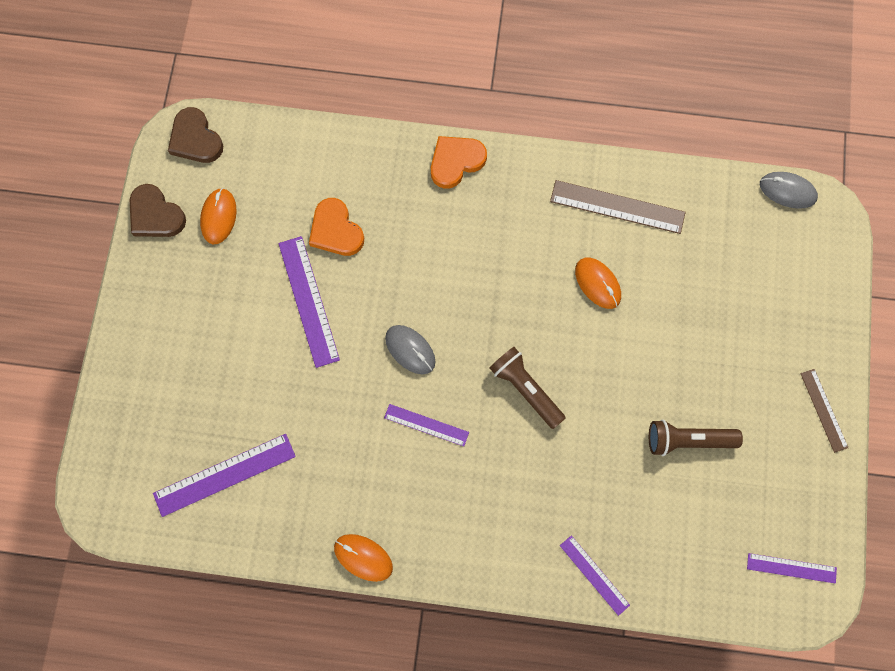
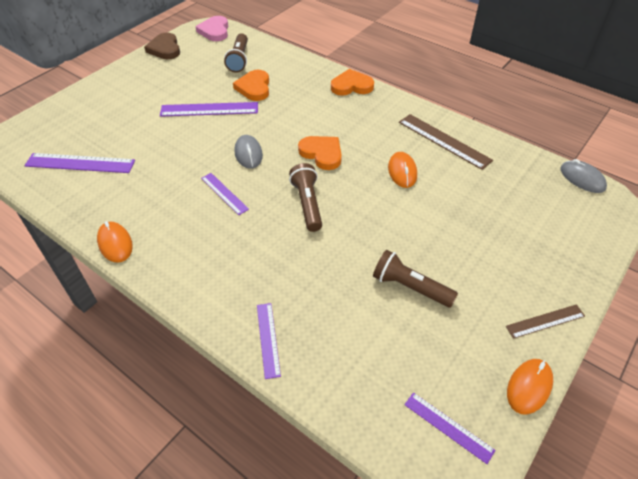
camera: 30 degrees right, 25 degrees down
brown heart [168,107,223,163] -> pink heart [196,16,228,41]
orange mouse [200,188,237,244] -> orange mouse moved to [507,359,553,414]
purple ruler [278,236,340,368] -> purple ruler turned 75 degrees clockwise [160,102,258,117]
brown ruler [800,369,849,453] -> brown ruler turned 60 degrees clockwise [506,304,585,339]
none -> brown flashlight [224,33,248,73]
none -> orange heart [298,136,342,170]

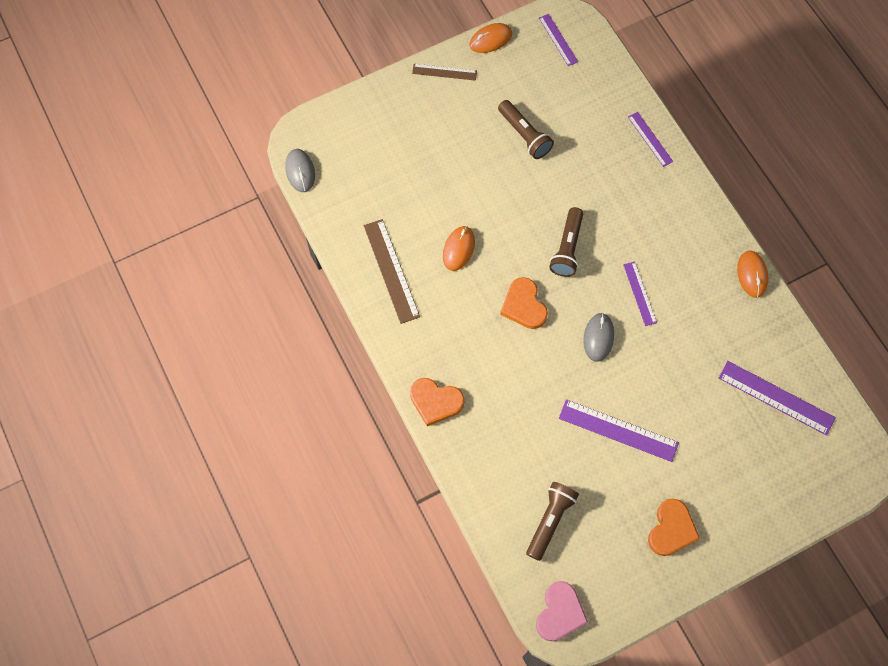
camera: 155 degrees left, 20 degrees up
brown heart [144,32,180,59] -> none
orange heart [233,70,269,101] -> orange heart moved to [648,498,700,556]
purple ruler [257,303,281,379] -> purple ruler turned 45 degrees counterclockwise [628,112,673,167]

